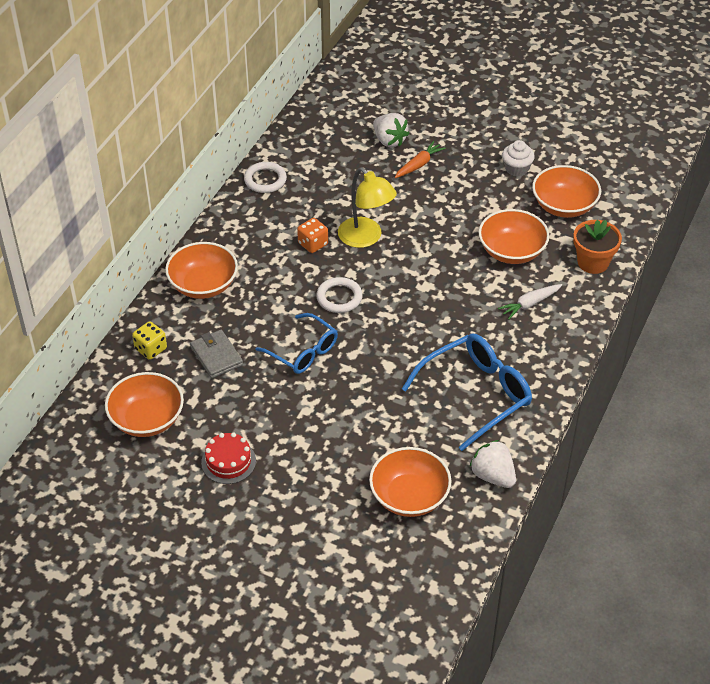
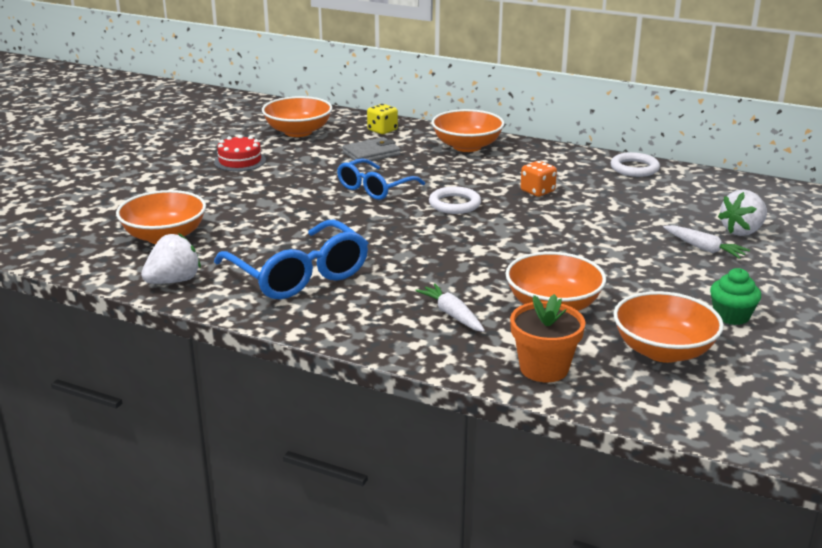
camera: 90 degrees right, 20 degrees down
yellow lamp [338,167,397,248] -> none
orange carrot [395,141,446,178] -> white carrot [663,225,750,259]
white cupcake [502,140,535,177] -> green cupcake [710,268,761,325]

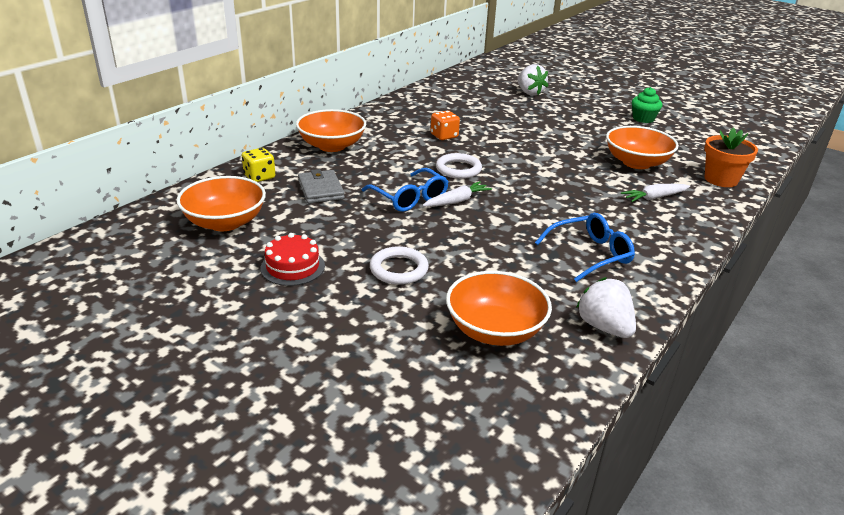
camera: 80 degrees left, 5 degrees up
blue glasses [214,219,368,299] -> blue glasses [535,213,635,282], size x0.66
white ring [611,152,660,177] -> white ring moved to [370,246,429,285]
orange bowl [613,291,724,363] -> none
white carrot [663,225,750,259] -> white carrot moved to [422,181,492,207]

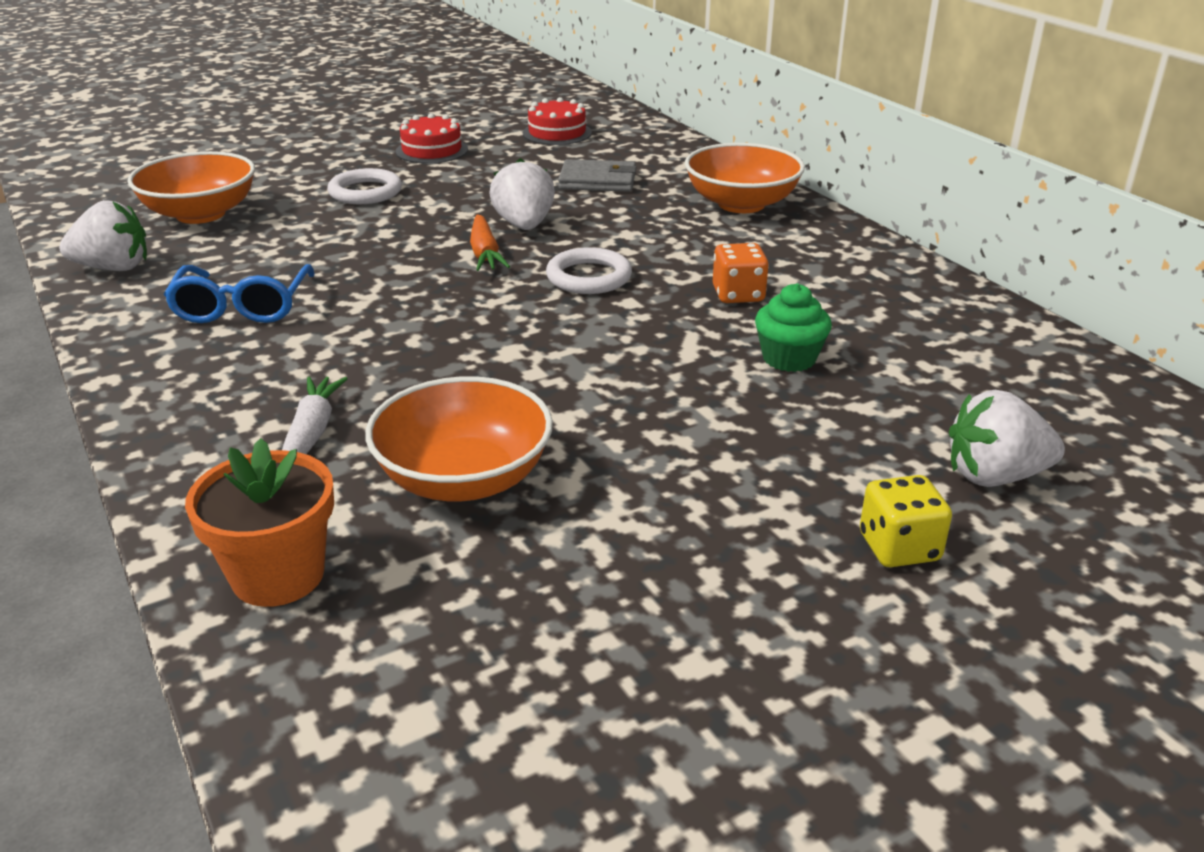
camera: 115 degrees right, 0 degrees up
orange bowl [176,176,266,231] -> red cake [523,97,592,145]
yellow dice [242,148,275,182] -> yellow dice moved to [860,475,952,567]
blue glasses [362,168,449,212] -> white strawberry [489,158,555,230]
white carrot [422,181,492,207] -> orange carrot [470,214,510,271]
green cupcake [632,87,662,123] -> green cupcake moved to [755,283,832,372]

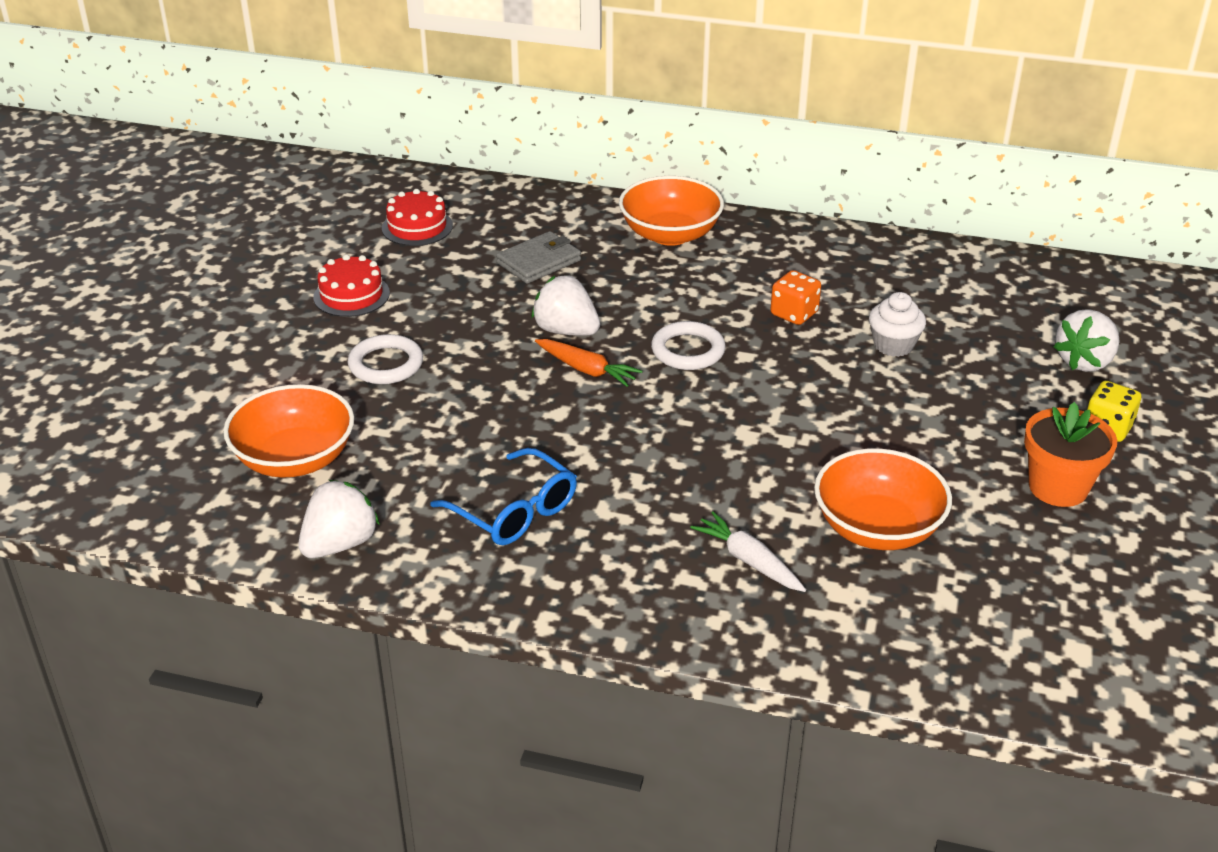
camera: 45 degrees left, 5 degrees up
orange flower pot [185,438,334,607] -> orange flower pot moved to [1024,402,1117,507]
green cupcake [755,283,832,372] -> white cupcake [869,292,926,357]

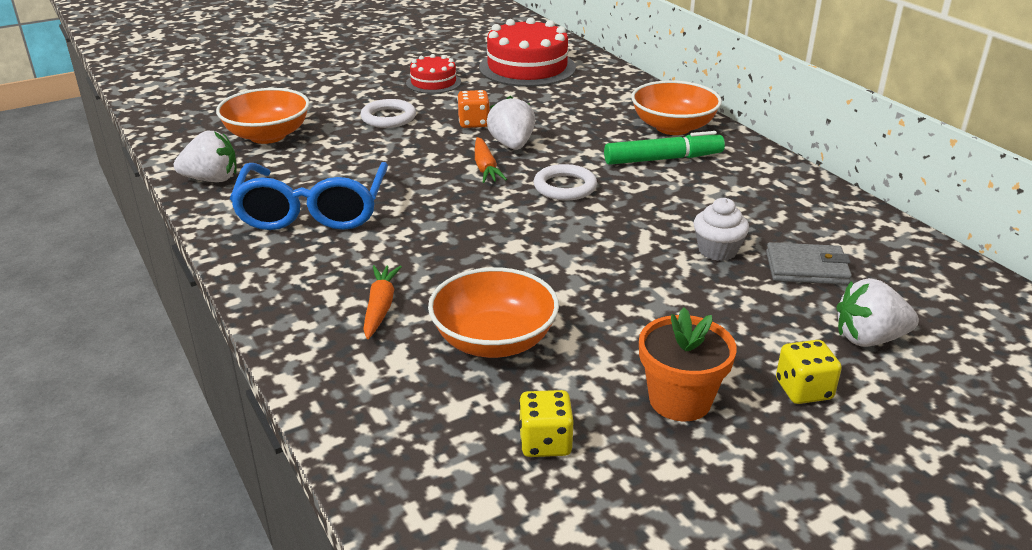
camera: 45 degrees right, 5 degrees down
red cake [382,189,453,246] -> red cake [479,17,576,87], size x1.83
blue glasses [430,448,577,545] -> blue glasses [230,162,388,230], size x1.52
grey wallet [496,231,581,284] -> grey wallet moved to [766,242,852,285]
white carrot [690,511,806,592] -> orange carrot [363,265,402,339]
orange dice [771,270,821,325] -> orange dice moved to [457,90,490,128]
none -> yellow dice [519,390,574,457]
none -> green marker [604,131,725,165]

